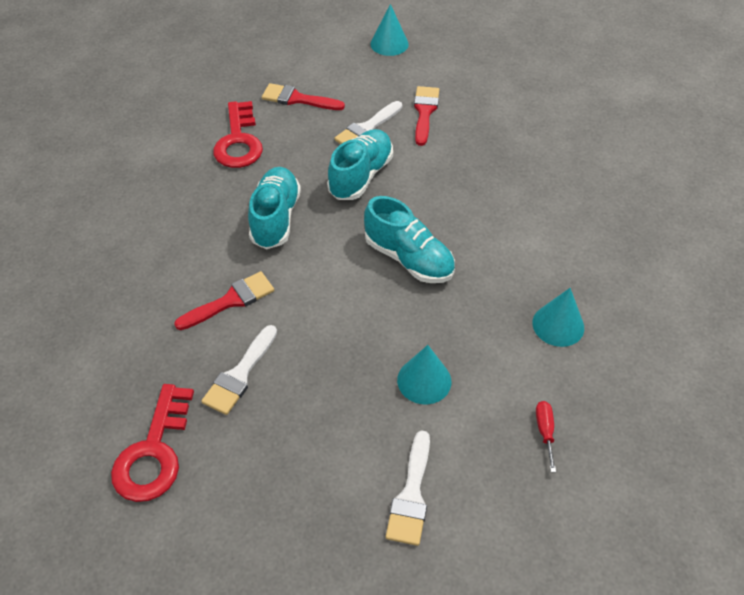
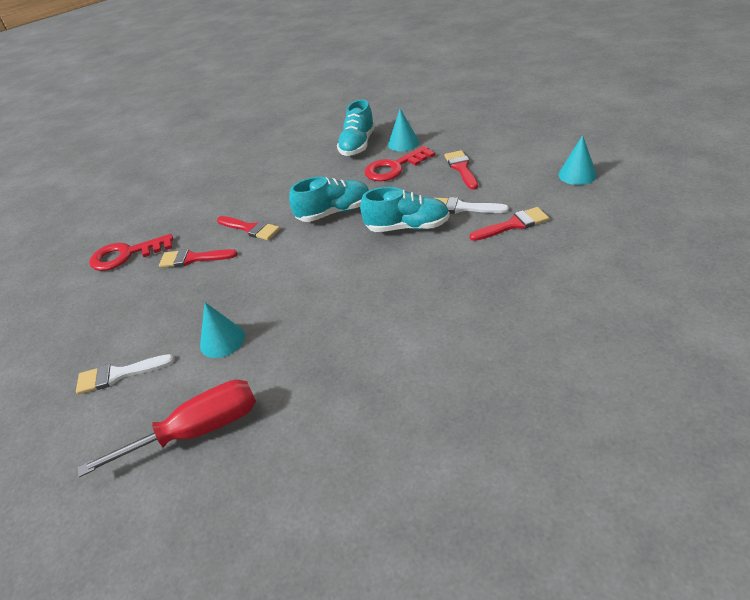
camera: 70 degrees right, 10 degrees down
white brush [201,325,277,415] -> red brush [159,249,238,268]
turquoise shoe [364,196,455,283] -> turquoise shoe moved to [337,99,375,156]
turquoise cone [532,288,584,347] -> turquoise cone moved to [388,109,419,151]
red screwdriver [536,401,556,472] -> red screwdriver [77,380,256,477], size x2.46

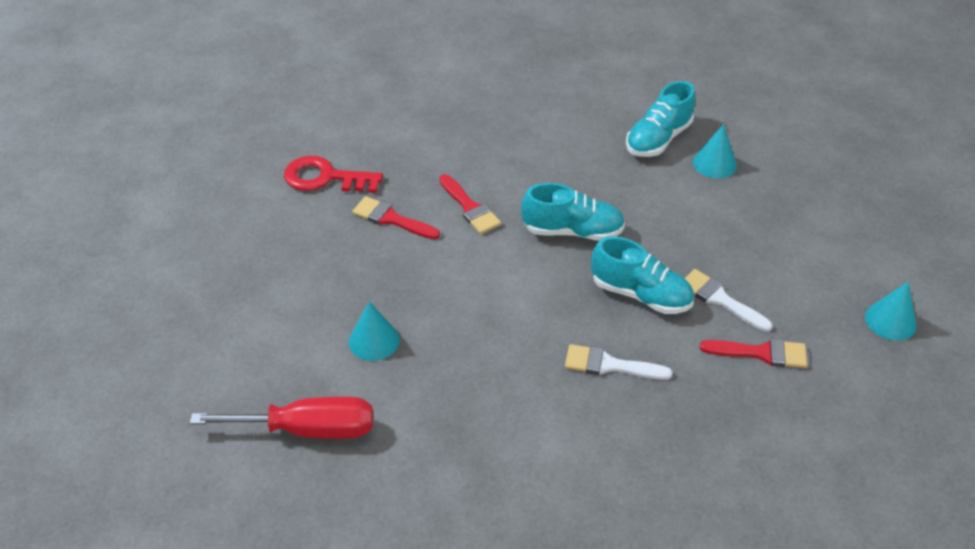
camera: 20 degrees right, 5 degrees up
white brush [76,354,174,394] -> white brush moved to [565,344,672,380]
red key [364,146,435,181] -> none
red brush [445,150,478,190] -> none

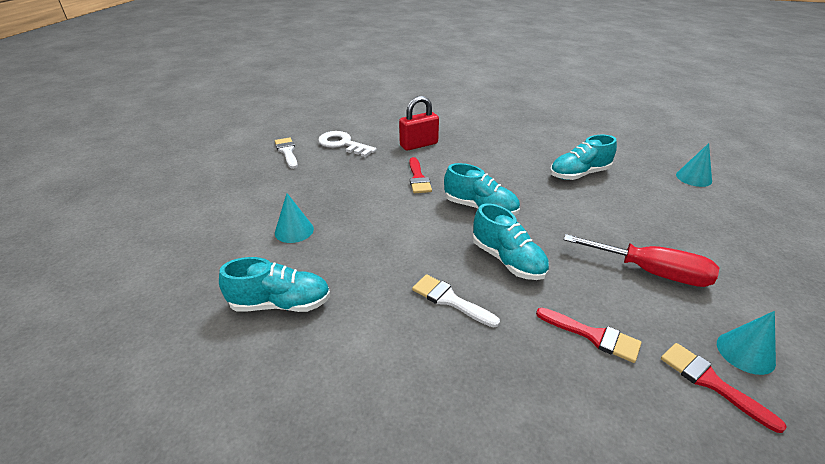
camera: 25 degrees right, 10 degrees down
red screwdriver [190,396,373,439] -> red screwdriver moved to [564,234,719,287]
red key [284,156,383,193] -> white key [318,131,377,157]
red brush [352,196,440,239] -> red brush moved to [661,343,787,433]
white brush [684,269,773,332] -> white brush moved to [275,137,298,169]
turquoise cone [693,124,737,179] -> turquoise cone moved to [676,143,712,187]
none -> turquoise shoe [219,257,330,312]
none -> red padlock [399,96,439,151]

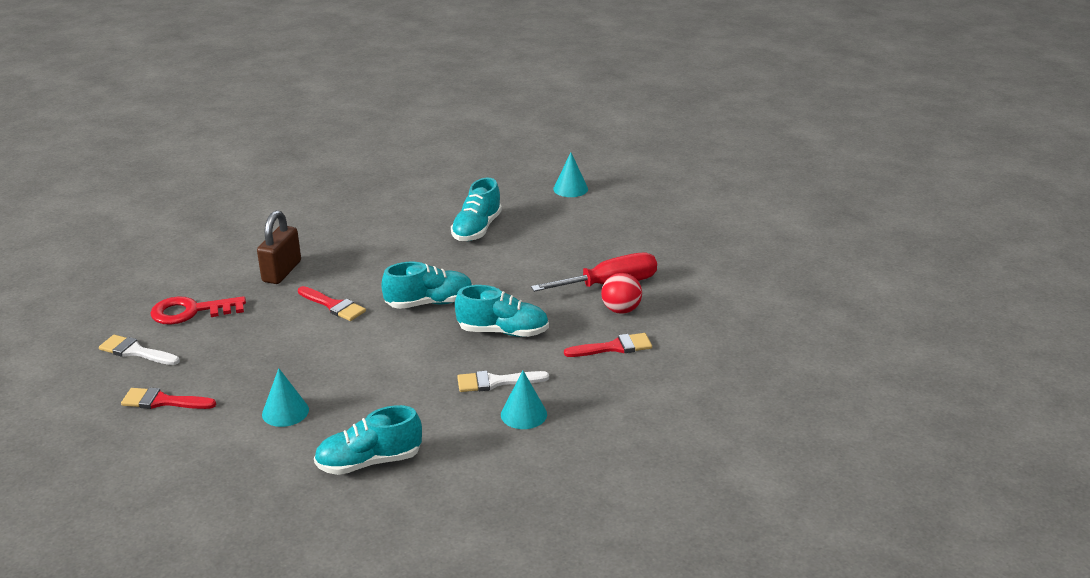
camera: 45 degrees left, 5 degrees down
turquoise shoe [219,257,330,312] -> turquoise shoe turned 150 degrees counterclockwise [314,405,422,475]
white key [318,131,377,157] -> red key [150,296,246,325]
red padlock [399,96,439,151] -> brown padlock [257,210,301,284]
red brush [661,343,787,433] -> red brush moved to [121,388,216,409]
turquoise cone [717,311,776,375] -> turquoise cone moved to [501,371,547,429]
none -> red ball [601,273,642,314]

